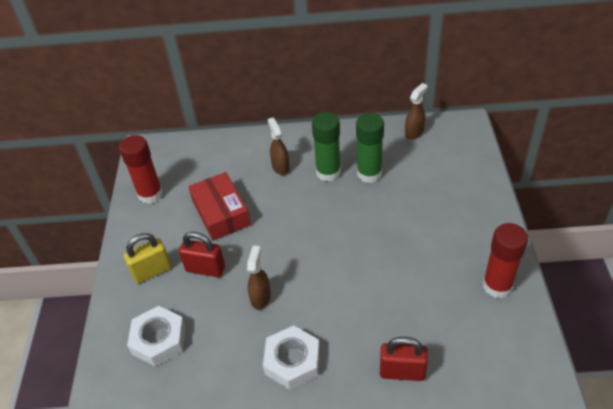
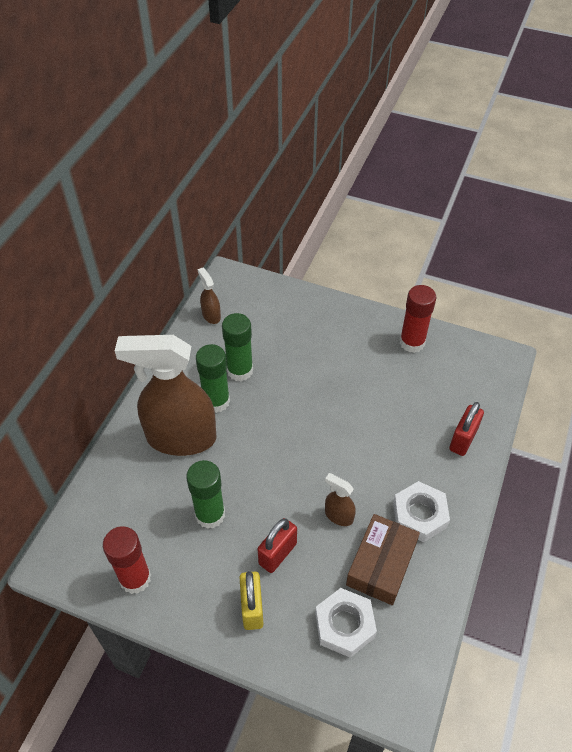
camera: 70 degrees left, 5 degrees up
red box [188,172,251,241] -> green glue stick [186,460,225,529]
brown spray bottle [268,118,290,175] -> brown spray bottle [115,335,217,456], size x2.42
none -> brown box [346,514,420,605]

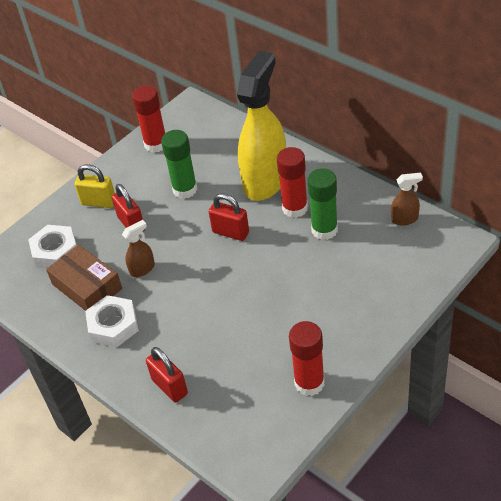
camera: 115 degrees right, 5 degrees down
brown spray bottle [115,335,217,456] -> yellow spray bottle [237,51,286,201]
green glue stick [196,344,230,413] -> red glue stick [277,147,308,218]
none -> red padlock [209,193,249,241]

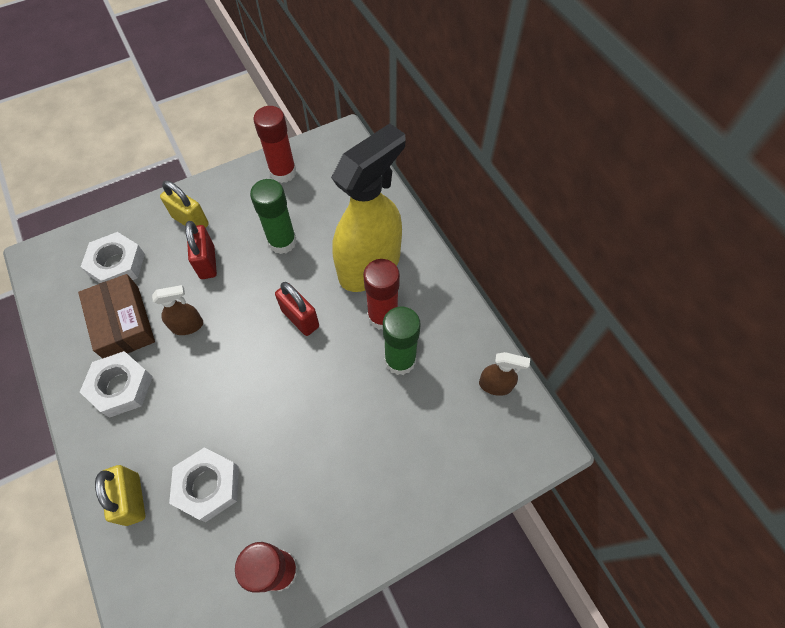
camera: 15 degrees right, 15 degrees up
red padlock [146,347,188,403] -> yellow padlock [95,465,145,526]
none -> white nut [169,447,239,522]

